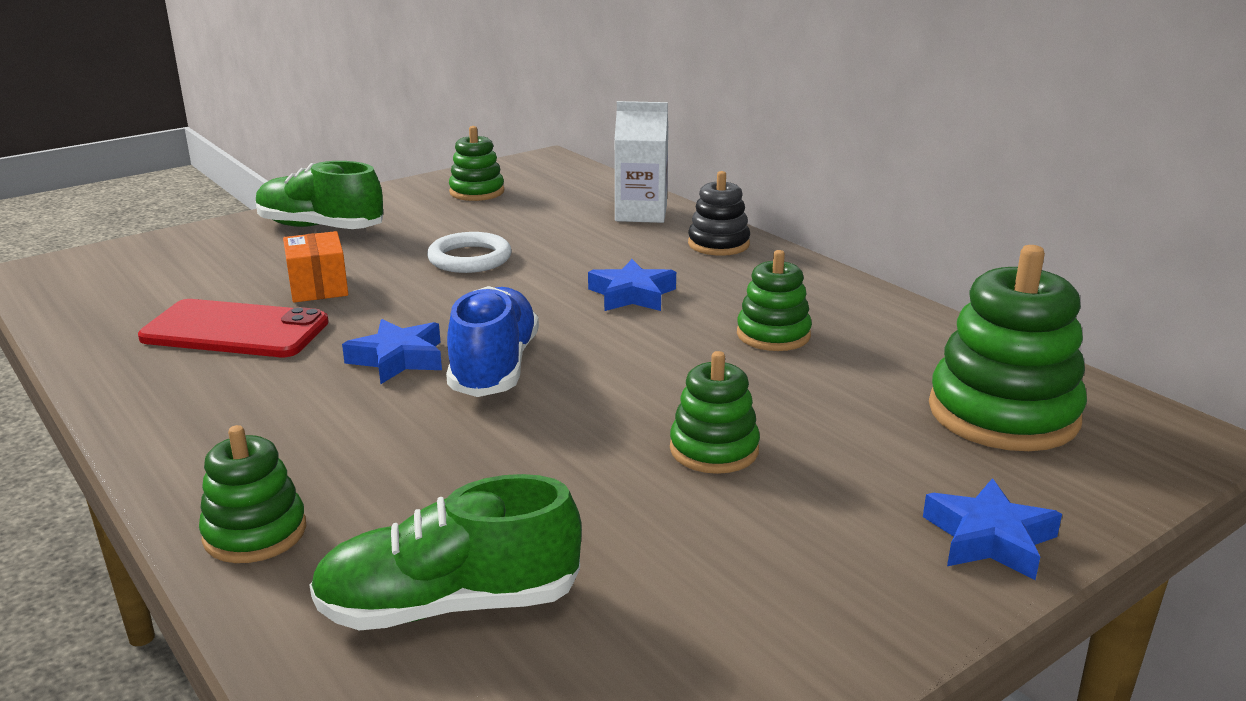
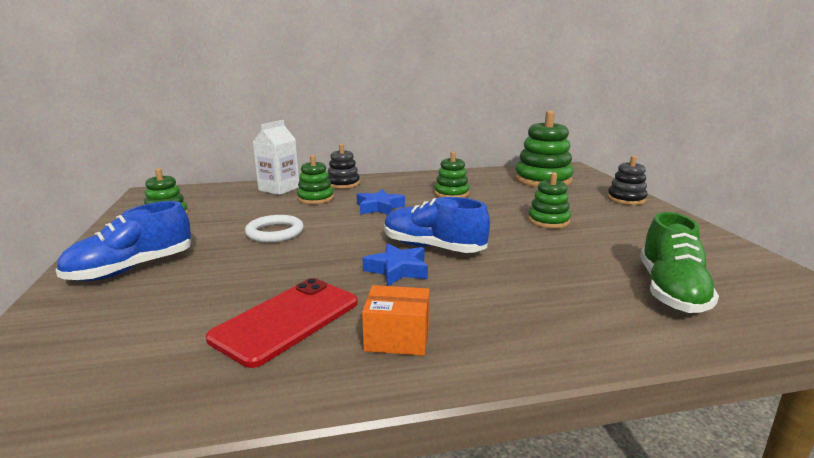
camera: 65 degrees left, 5 degrees down
green stacking toy [199,425,306,563] -> green stacking toy moved to [297,155,334,204]
green shoe [256,161,383,229] -> blue shoe [56,201,191,281]
orange box [283,231,348,303] -> orange box moved to [362,285,430,356]
blue star [923,478,1062,580] -> black stacking toy [607,156,648,205]

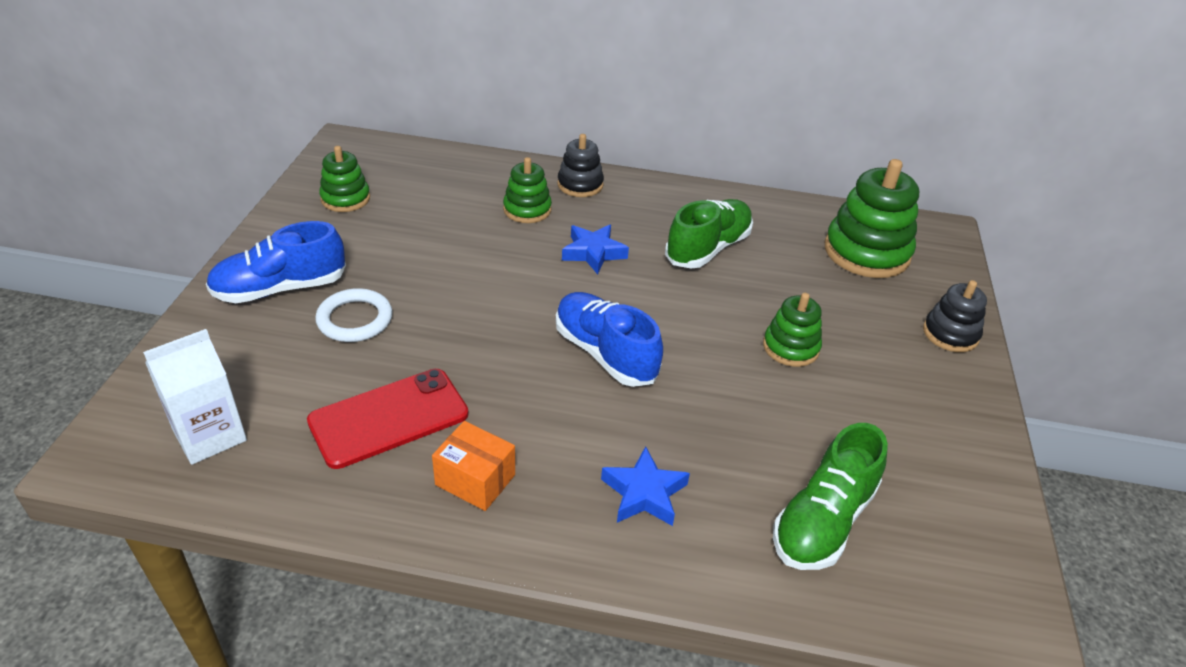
camera: 20 degrees right, 20 degrees up
white ring [245,215,304,243] -> white ring moved to [315,288,393,342]
white carton [253,120,299,195] -> white carton moved to [143,329,247,465]
blue star [363,243,428,286] -> blue star moved to [601,446,690,526]
green stacking toy [434,151,470,198] -> green shoe [665,199,753,269]

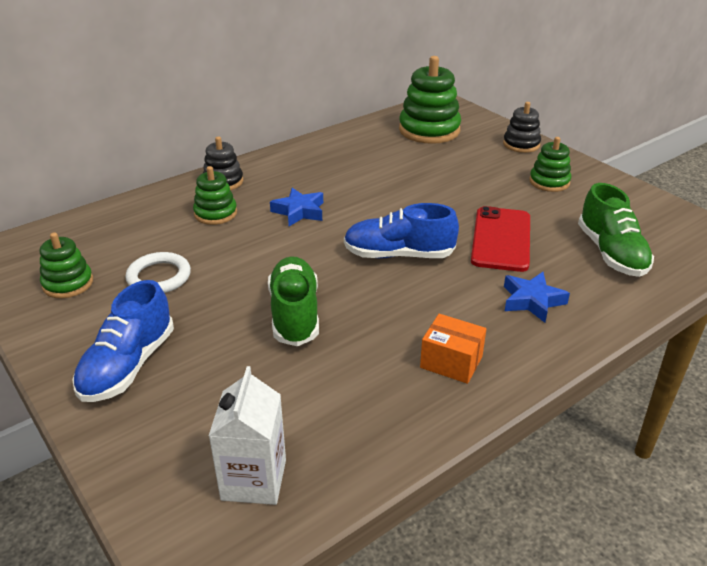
camera: 45 degrees left, 5 degrees down
red phone [307,369,469,469] -> red phone moved to [471,206,530,272]
white ring [315,288,393,342] -> white ring moved to [126,252,191,293]
orange box [432,421,515,511] -> orange box turned 45 degrees clockwise [420,314,486,384]
green shoe [665,199,753,269] -> green shoe moved to [268,256,319,346]
green stacking toy [763,293,822,367] -> green stacking toy moved to [529,137,571,192]

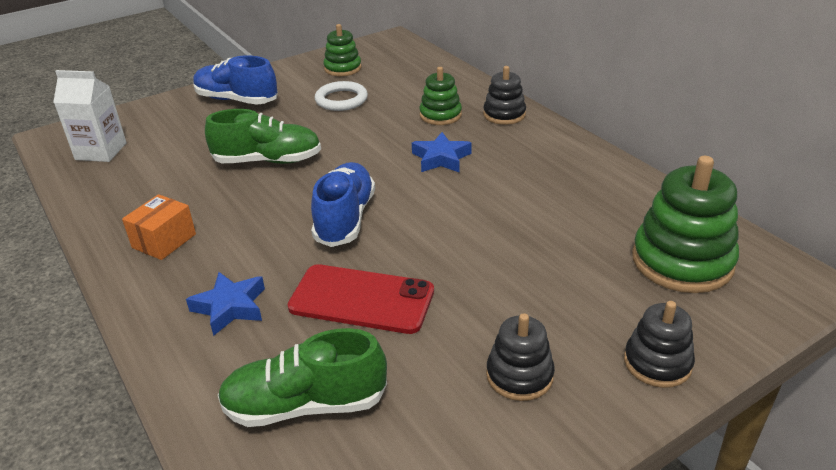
camera: 95 degrees right, 0 degrees up
green stacking toy [529,137,571,192] -> black stacking toy [486,313,555,401]

